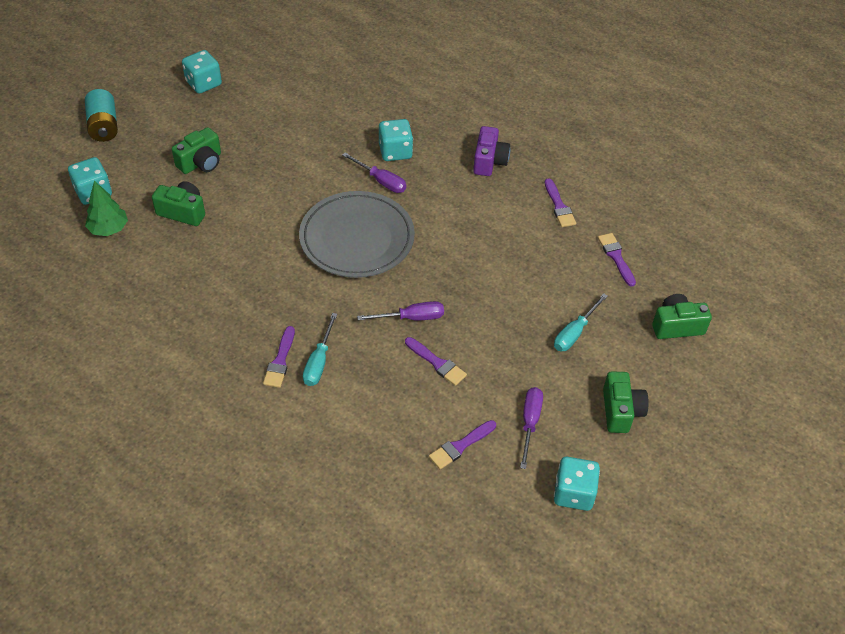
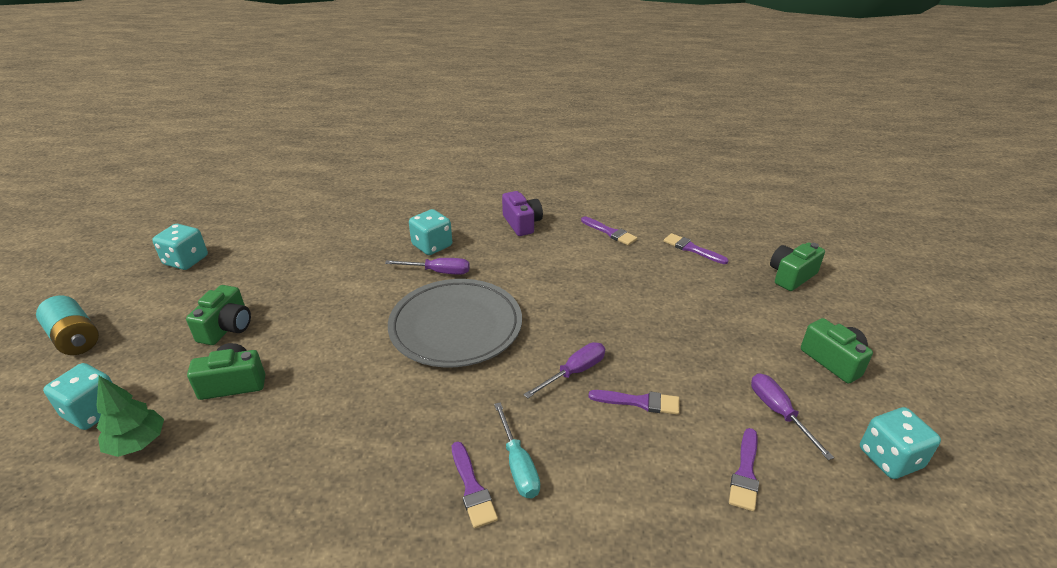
camera: 30 degrees left, 15 degrees down
turquoise screwdriver [554,294,608,351] -> none

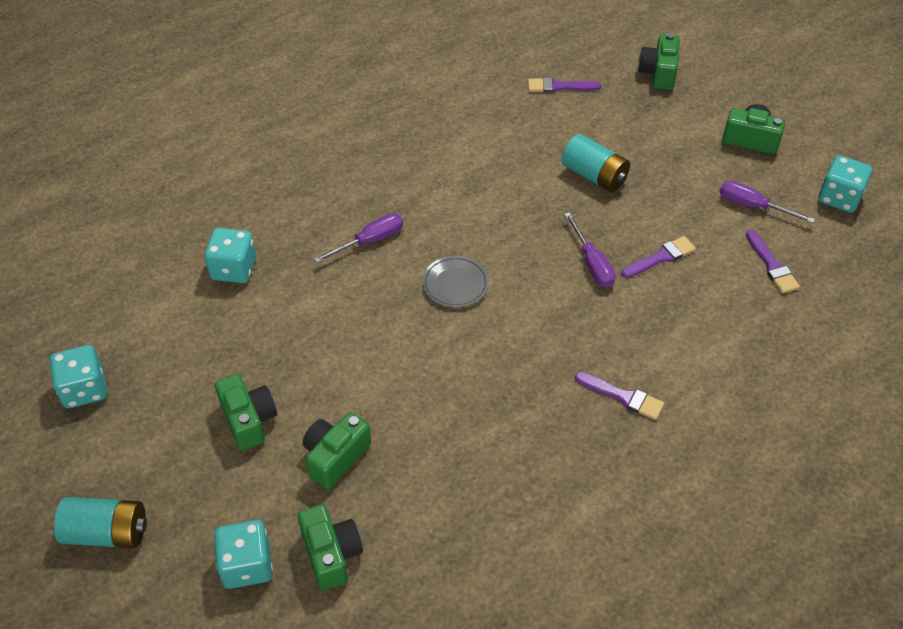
camera: 40 degrees left, 15 degrees up
green tree [96,376,164,457] -> green camera [298,504,363,591]
grey plate [388,279,522,367] -> grey plate [422,256,489,308], size x0.46
turquoise dice [409,209,452,255] -> turquoise dice moved to [204,228,256,283]
turquoise screwdriver [494,402,540,498] -> none
purple camera [502,191,543,236] -> none
purple screwdriver [523,342,605,398] -> purple screwdriver turned 150 degrees clockwise [564,212,615,287]
purple brush [581,216,637,245] -> none
none -> turquoise battery [562,134,630,192]

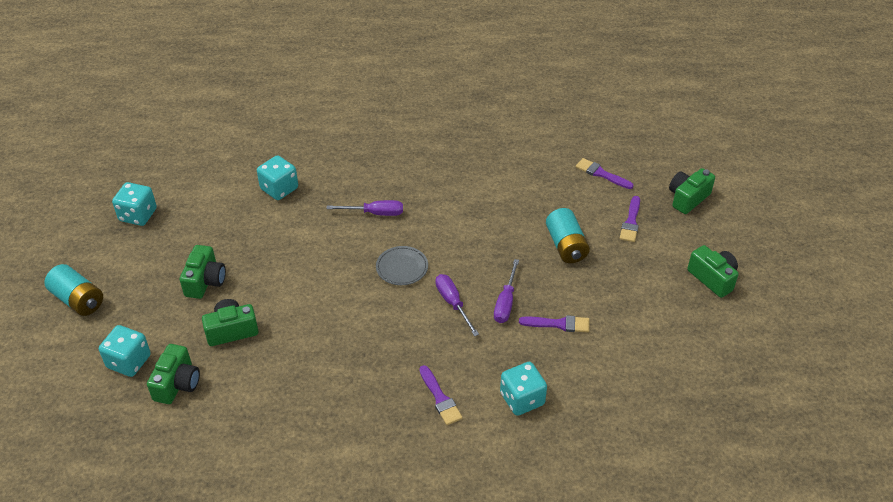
camera: 35 degrees right, 5 degrees down
purple screwdriver [720,181,815,223] -> purple screwdriver moved to [436,274,479,336]
purple brush [746,230,800,293] -> purple brush moved to [620,196,640,242]
turquoise dice [818,155,872,213] -> turquoise dice moved to [500,362,547,416]

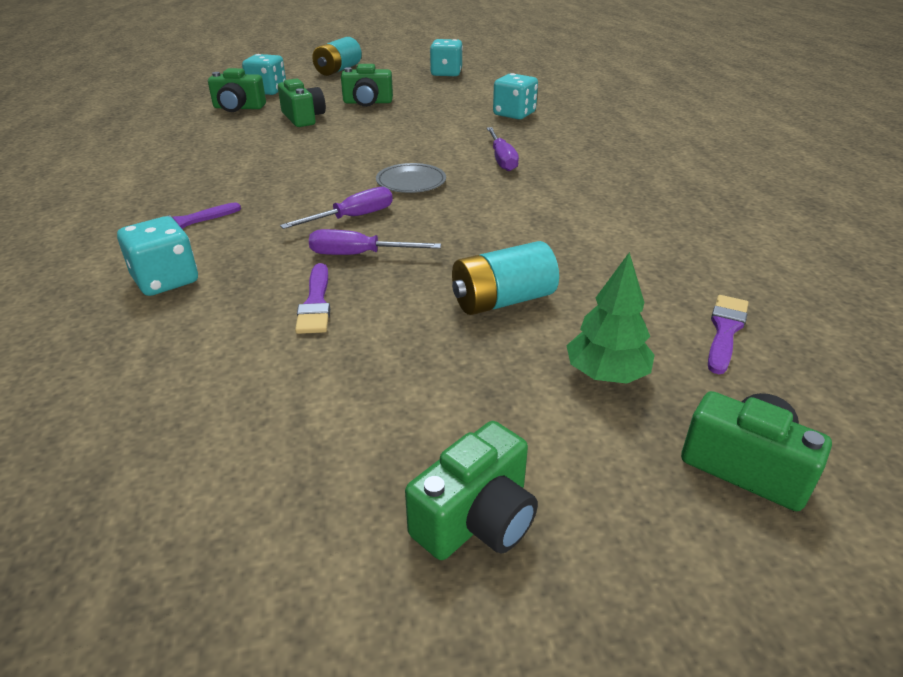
camera: 80 degrees right, 10 degrees down
purple brush [620,196,640,242] -> green tree [566,252,654,383]

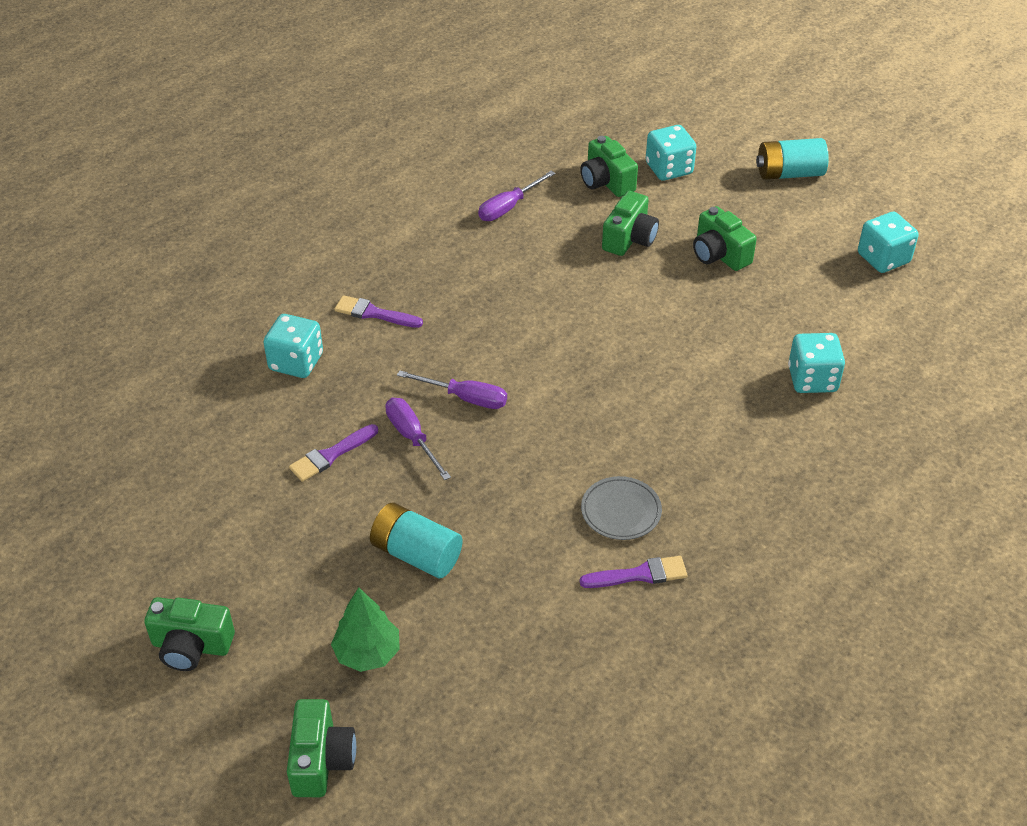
camera: 55 degrees right, 10 degrees up
grey plate [376,163,446,193] -> grey plate moved to [581,476,662,540]
purple screwdriver [487,127,519,171] -> purple screwdriver moved to [478,171,555,221]
purple brush [708,295,748,374] -> purple brush moved to [580,556,687,588]

